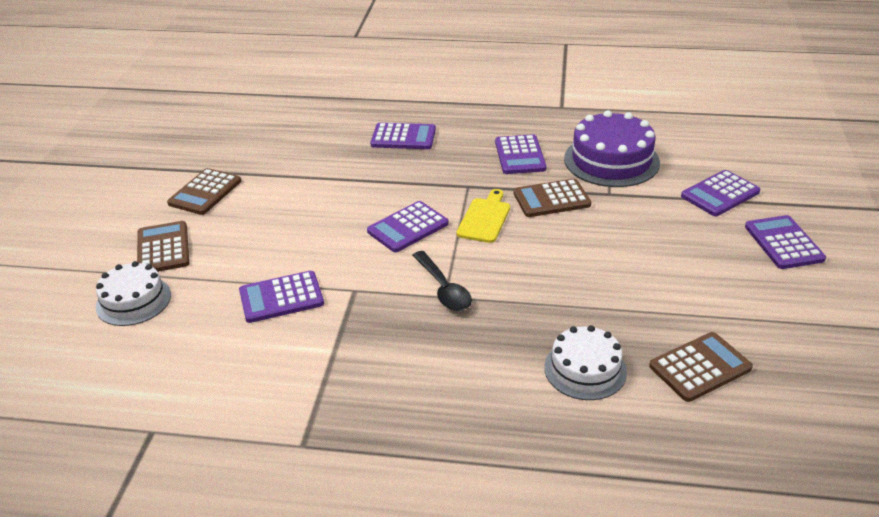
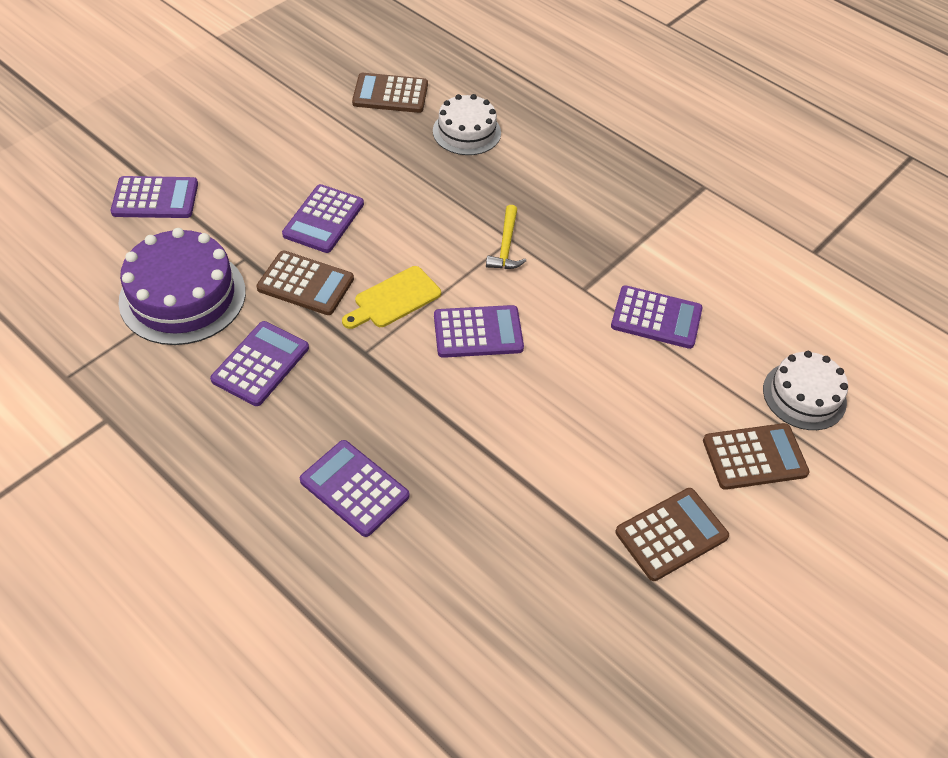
camera: 150 degrees left, 15 degrees up
brown calculator [137,221,189,272] -> brown calculator turned 120 degrees counterclockwise [703,423,810,490]
black spoon [412,251,472,311] -> yellow hammer [486,205,526,269]
purple calculator [745,215,826,269] -> purple calculator moved to [282,184,364,253]

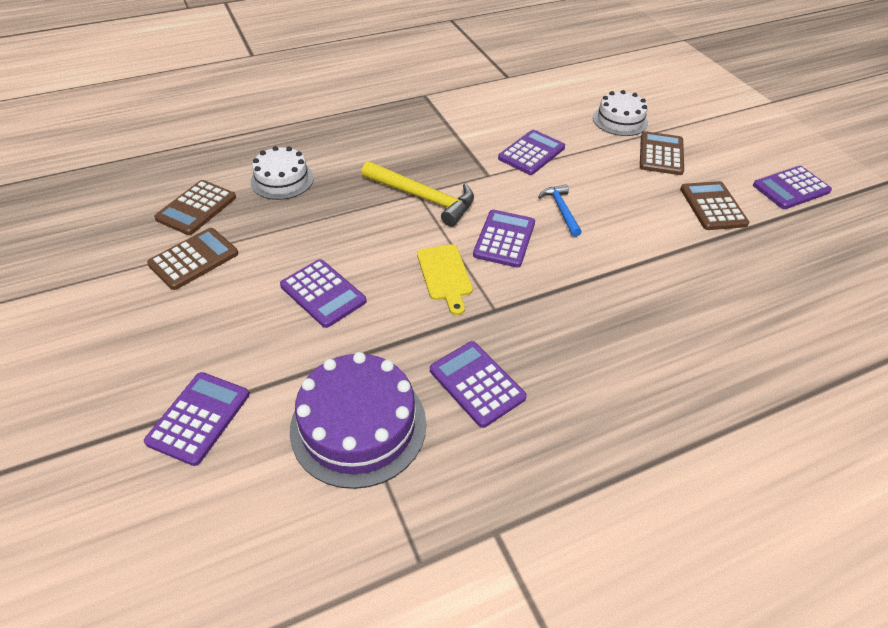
camera: 65 degrees left, 5 degrees down
brown calculator [256,251,354,315] -> brown calculator moved to [147,228,238,290]
purple calculator [300,440,409,537] -> purple calculator moved to [753,166,832,209]
yellow hammer [486,205,526,269] -> yellow hammer [362,161,474,227], size x1.72
none -> blue hammer [538,184,582,237]

